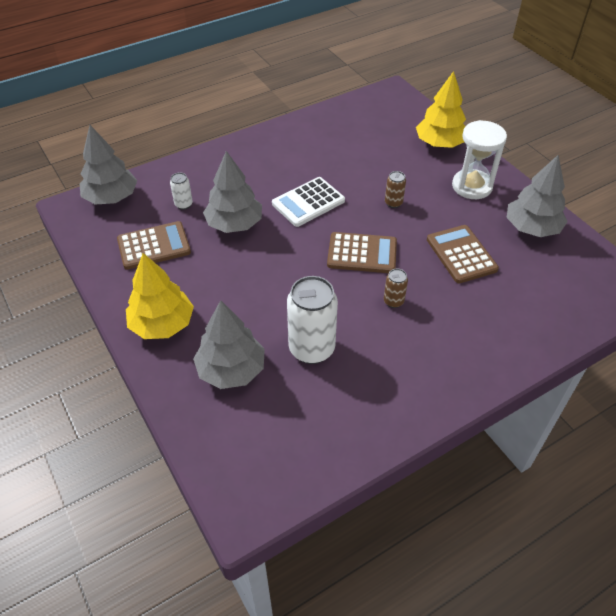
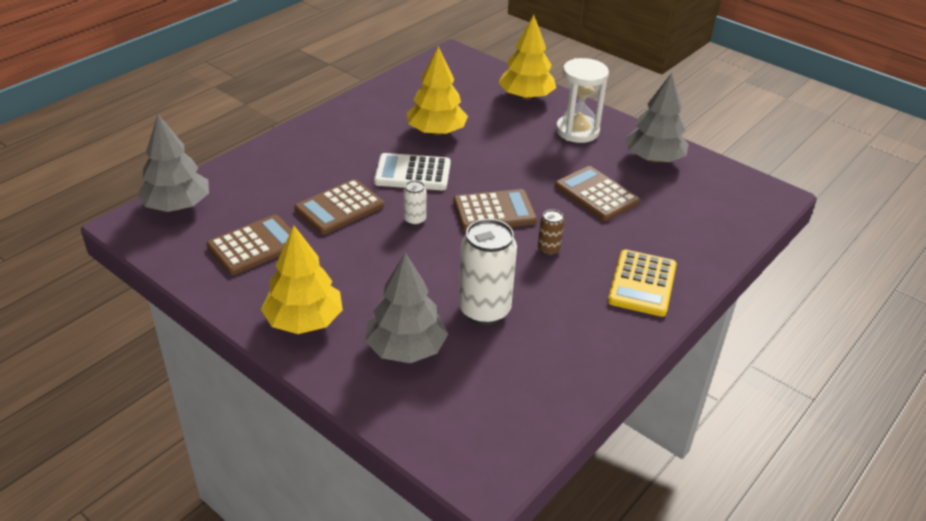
camera: 20 degrees left, 10 degrees down
white can [170,172,193,210] -> white can moved to [403,180,426,226]
grey tree [203,151,262,233] -> brown calculator [294,179,384,235]
white calculator [272,177,345,227] -> white calculator turned 60 degrees clockwise [374,153,451,190]
brown can [385,171,406,208] -> none
none -> yellow tree [407,46,468,136]
none -> yellow calculator [608,250,677,317]

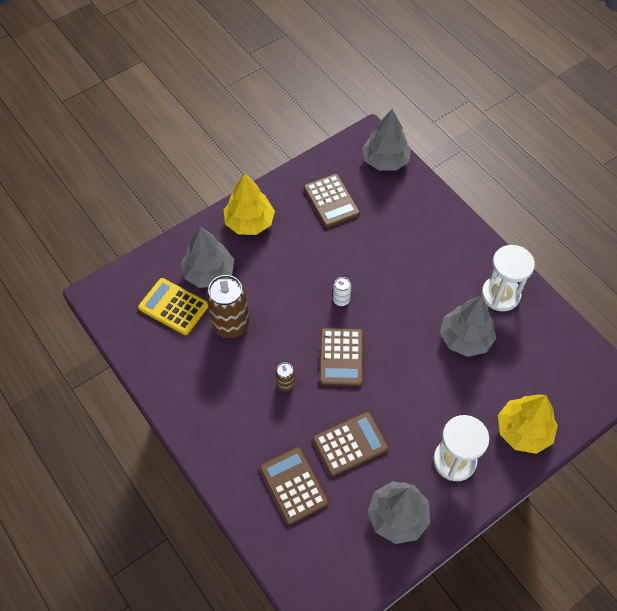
camera: 105 degrees right, 20 degrees up
brown calculator [294,179,384,235] -> brown calculator moved to [260,447,329,525]
white calculator [374,153,451,190] -> none
yellow tree [407,46,468,136] -> grey tree [440,296,497,357]
white can [459,219,517,325] -> brown can [206,275,249,338]
yellow calculator [608,250,677,317] -> yellow calculator moved to [138,278,208,335]
none -> white hourglass [482,245,535,311]

